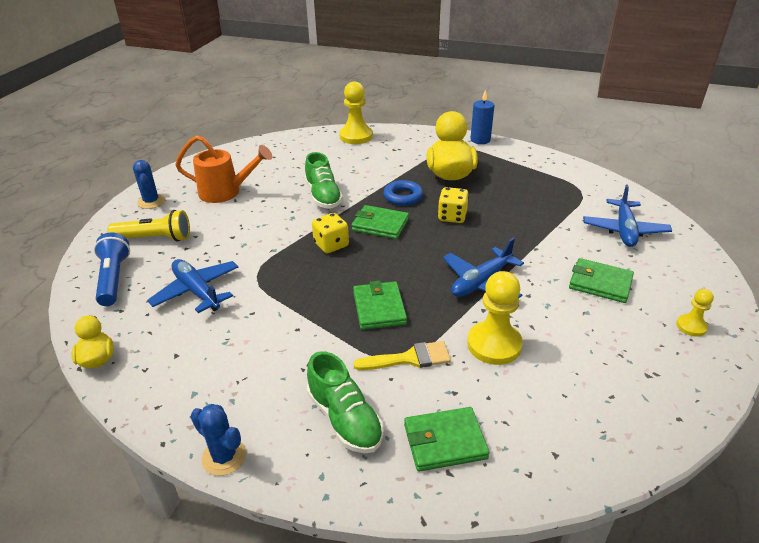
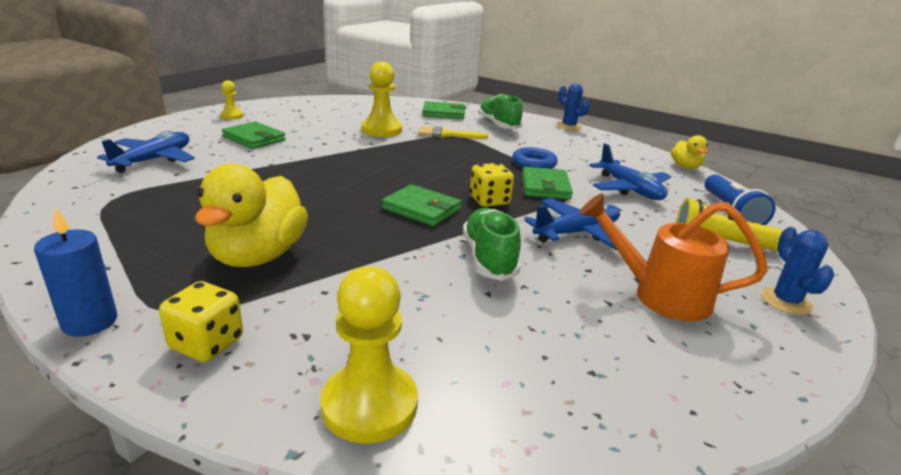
camera: 170 degrees left, 10 degrees down
green wallet [353,280,407,330] -> green wallet moved to [522,167,573,200]
blue ring [383,180,423,206] -> blue ring moved to [512,147,558,169]
yellow dice [438,187,469,223] -> yellow dice moved to [159,281,243,362]
blue plane [443,238,524,298] -> blue plane moved to [524,198,620,250]

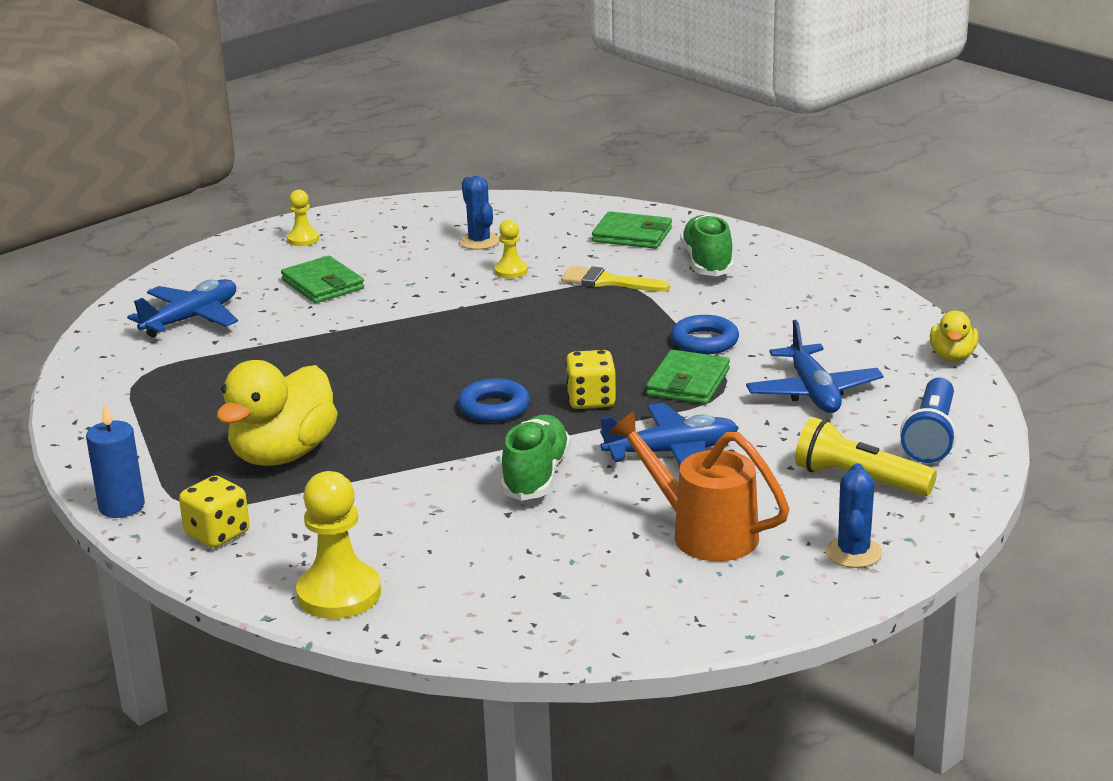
camera: 20 degrees right, 0 degrees up
yellow pawn [362,62,402,137] -> yellow pawn [494,220,528,279], size x0.54
green wallet [382,184,461,226] -> blue ring [458,378,530,422]
blue cactus [557,83,590,130] -> blue cactus moved to [459,176,499,250]

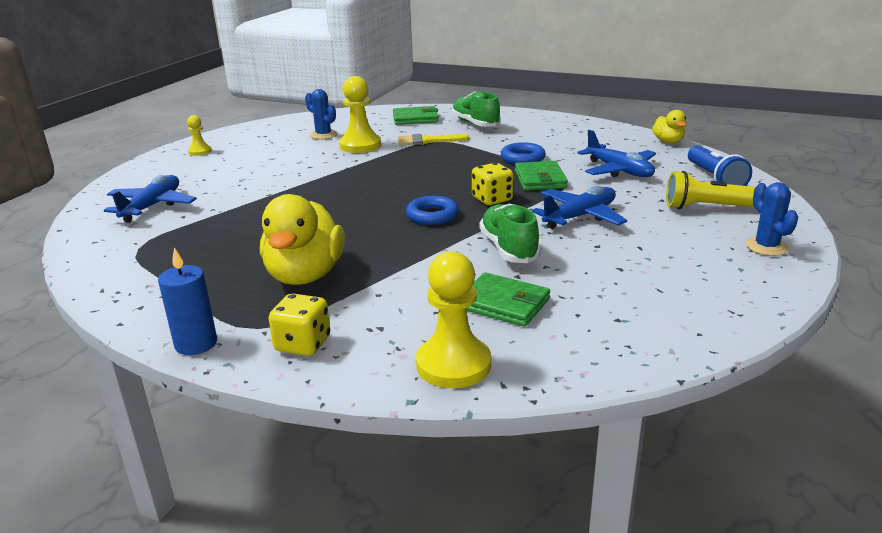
camera: 25 degrees left, 0 degrees up
green wallet [281,256,364,303] -> green wallet moved to [466,272,550,327]
yellow pawn [494,220,528,279] -> yellow pawn [339,76,381,153], size x1.86
orange watering can [608,411,789,561] -> none

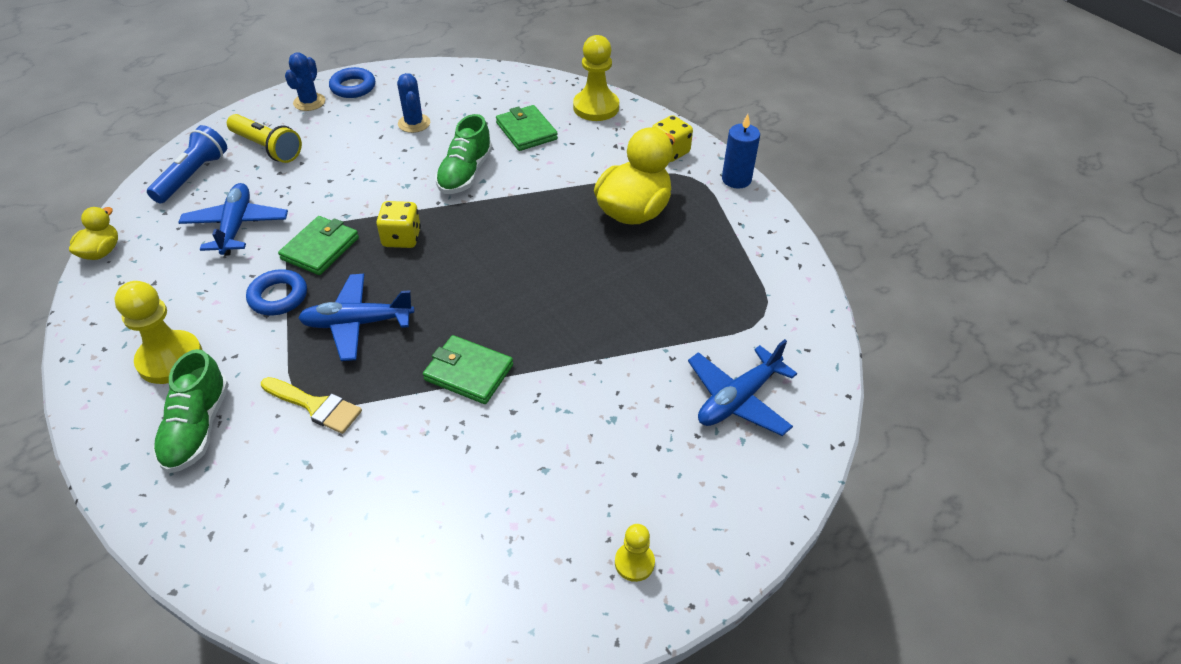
camera: 150 degrees left, 20 degrees up
blue cactus [305,89,337,139] -> blue cactus moved to [397,73,430,133]
yellow pawn [339,76,381,153] -> yellow pawn moved to [114,281,202,384]
green wallet [393,106,439,125] -> green wallet moved to [423,335,513,404]
blue ring [406,196,459,225] -> blue ring moved to [329,67,375,98]
blue plane [532,186,627,229] -> blue plane moved to [298,274,415,361]

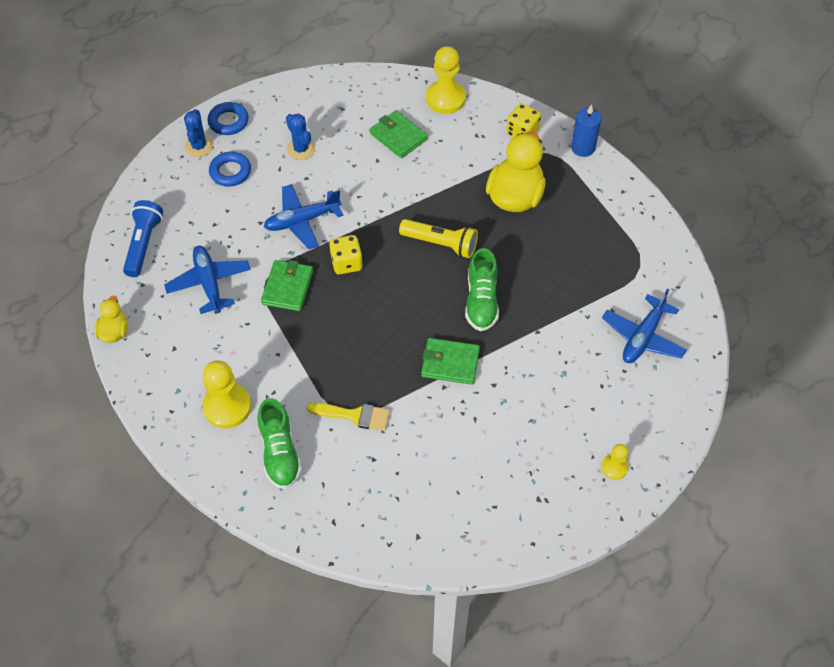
camera: 15 degrees left, 10 degrees up
yellow flashlight [227,114,302,163] -> yellow flashlight moved to [399,219,478,258]
blue ring [246,269,307,316] -> blue ring moved to [209,152,251,187]
blue plane [298,274,415,361] -> blue plane moved to [264,184,343,249]
green shoe [435,114,493,194] -> green shoe moved to [465,248,499,331]

